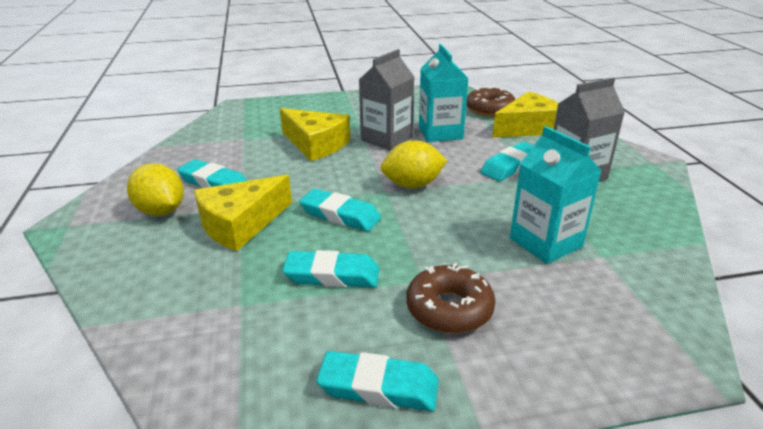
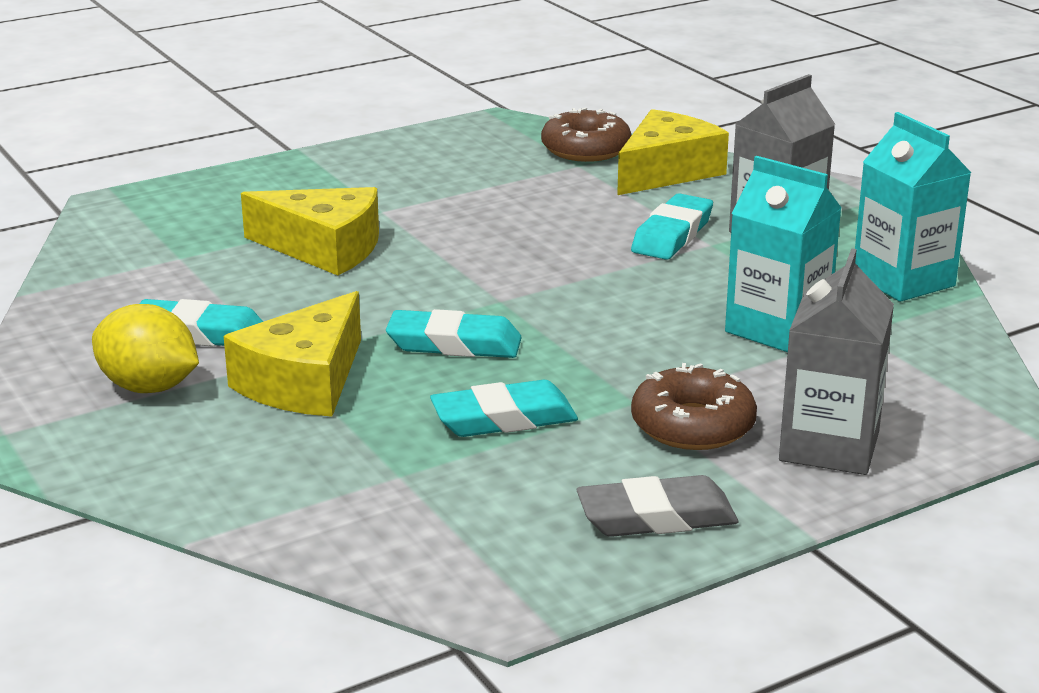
camera: 20 degrees left, 5 degrees down
turquoise eraser [317,351,439,411] -> grey eraser [577,475,738,537]
grey carton [359,49,414,150] -> grey carton moved to [779,248,894,475]
yellow lemon [381,141,447,189] -> none
turquoise carton [419,44,469,142] -> turquoise carton moved to [855,112,972,302]

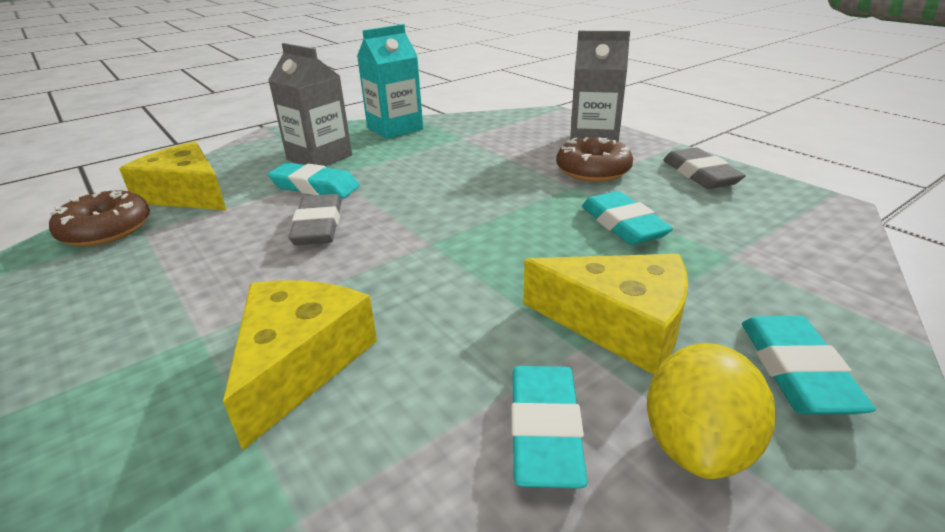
camera: 95 degrees left, 5 degrees up
turquoise eraser [386,309,522,358] -> turquoise eraser moved to [742,316,876,414]
turquoise carton [725,156,842,352] -> none
none -> grey eraser [289,194,341,245]

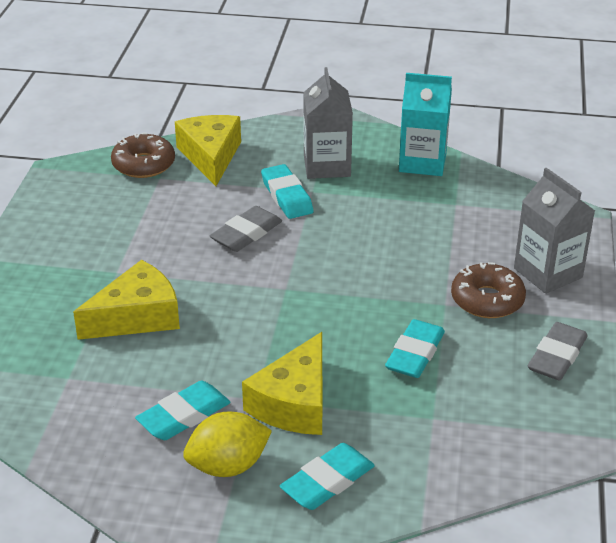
camera: 45 degrees right, 5 degrees up
yellow cheese [523,254,688,375] -> yellow cheese turned 45 degrees clockwise [242,332,322,435]

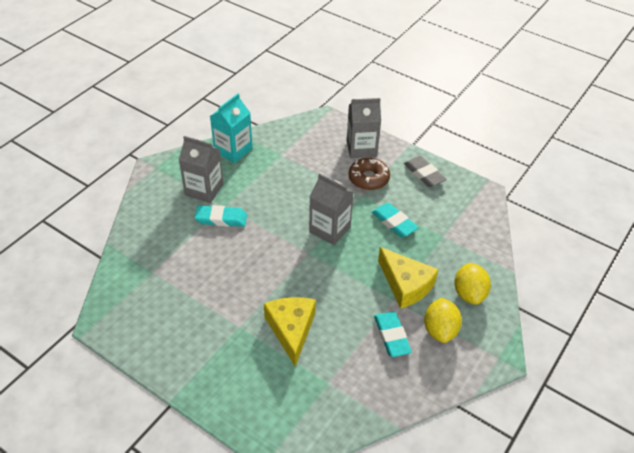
camera: 65 degrees left, 10 degrees up
brown donut [111,133,175,178] -> none
yellow cheese [175,115,241,186] -> none
grey eraser [210,206,282,252] -> none
turquoise eraser [280,443,375,510] -> yellow lemon [454,263,491,305]
none -> grey carton [309,173,353,245]

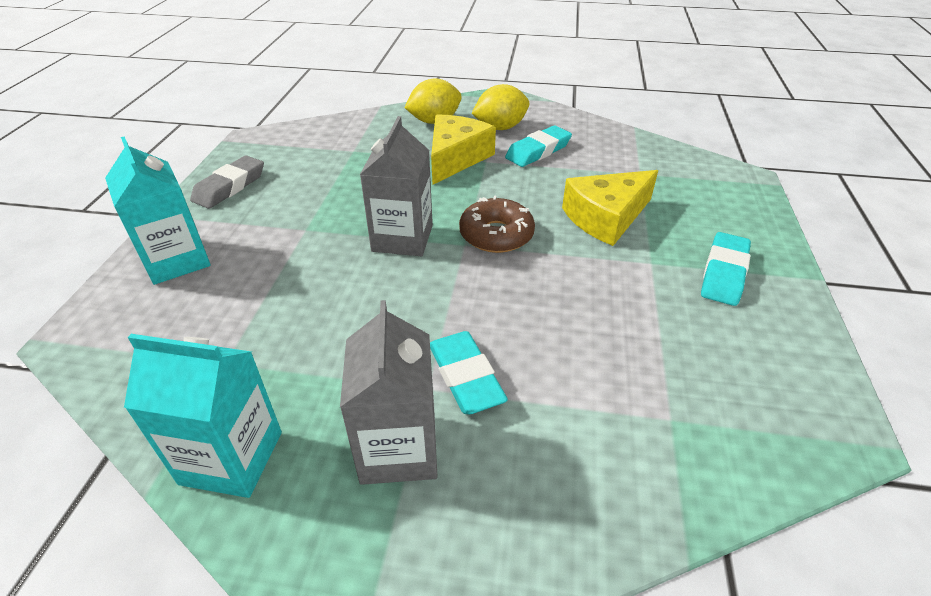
camera: 115 degrees left, 5 degrees down
grey carton [347,98,381,158] -> turquoise carton [105,136,211,285]
brown donut [349,158,390,190] -> brown donut moved to [459,195,535,253]
turquoise eraser [372,203,419,237] -> turquoise eraser moved to [701,232,751,306]

